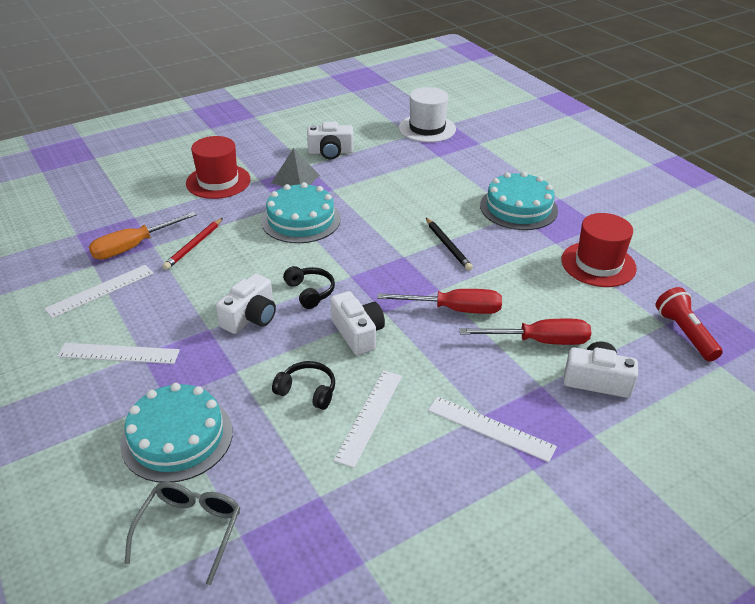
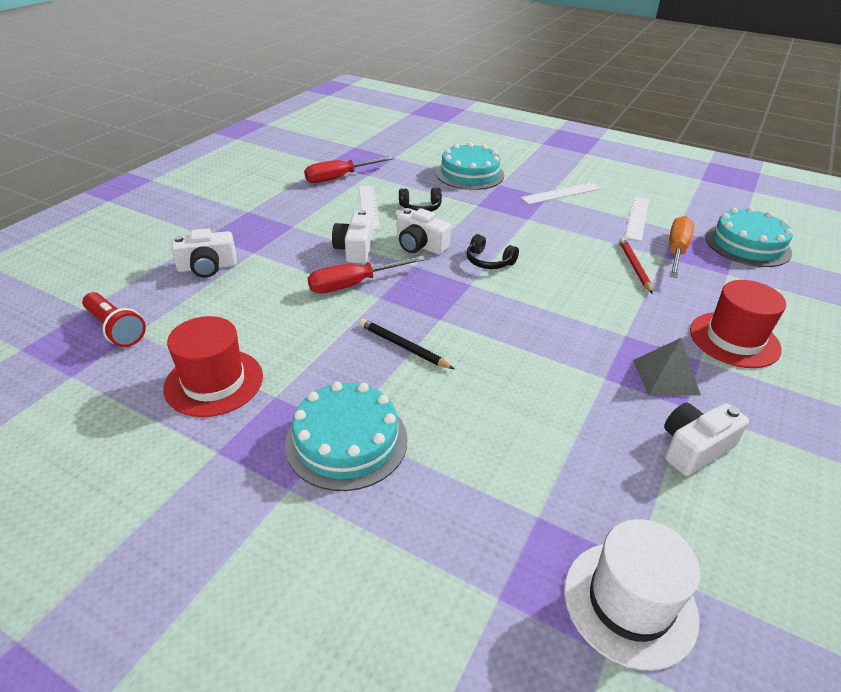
camera: 150 degrees right, 0 degrees up
grey glasses [125,482,240,585] -> none
white camera [216,273,276,334] -> white camera moved to [332,210,374,264]
turquoise cake [261,182,341,243] -> turquoise cake moved to [705,207,793,267]
white ruler [428,396,557,462] -> none
red screwdriver [459,319,591,345] -> red screwdriver moved to [304,156,394,183]

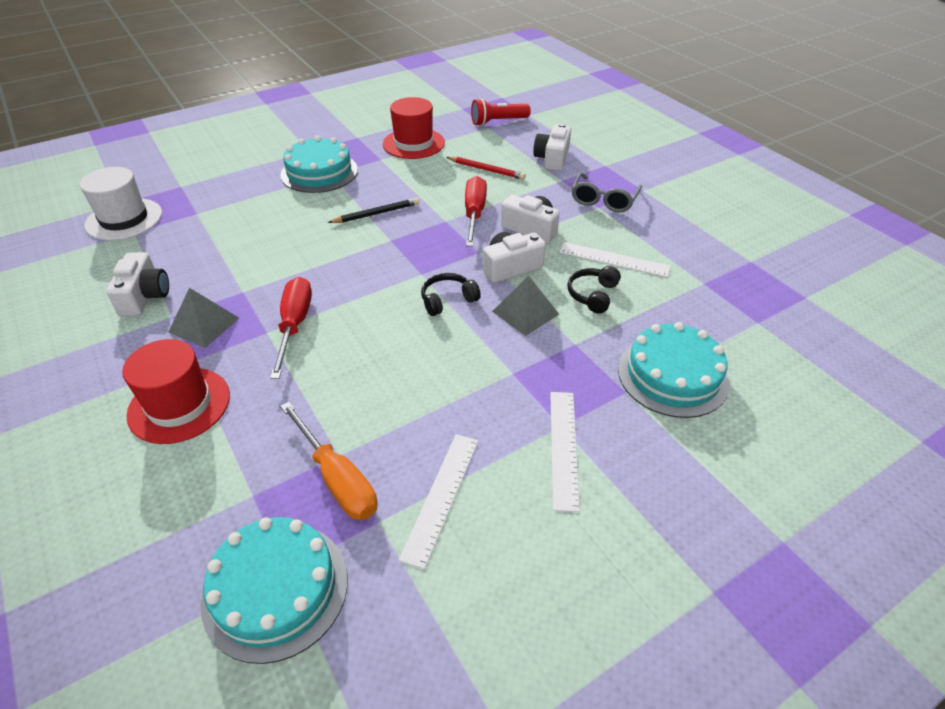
camera: 120 degrees right, 5 degrees up
red screwdriver [304,156,394,183] -> red screwdriver moved to [270,277,312,379]
red pencil [619,237,653,294] -> red pencil moved to [447,157,526,180]
white ruler [625,196,649,241] -> white ruler turned 60 degrees clockwise [399,434,478,569]
none -> grey pyramid [492,276,559,336]
none -> grey glasses [572,173,642,212]

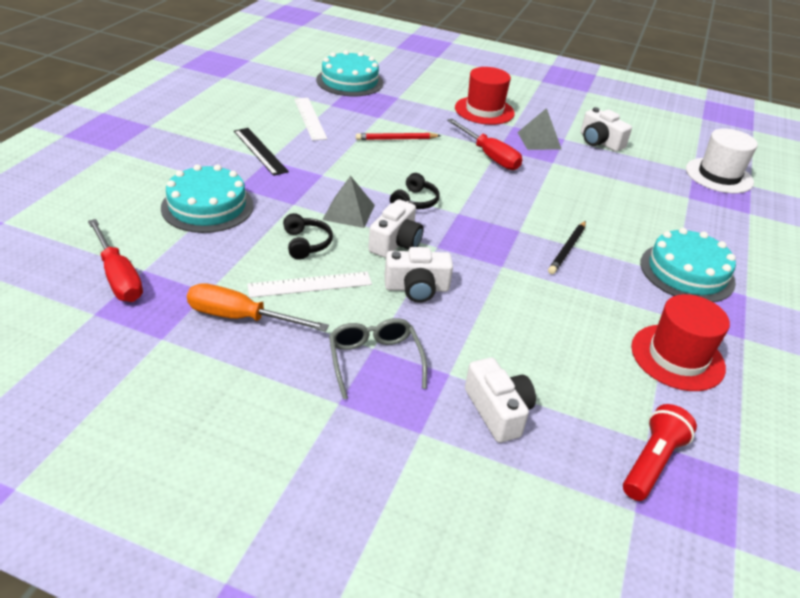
camera: 140 degrees right, 5 degrees down
orange screwdriver [280,402,377,520] -> orange screwdriver moved to [187,283,329,331]
red pencil [447,157,526,180] -> red pencil moved to [356,133,441,140]
red screwdriver [465,176,487,247] -> red screwdriver moved to [88,219,143,302]
white ruler [550,392,580,512] -> black ruler [234,128,289,176]

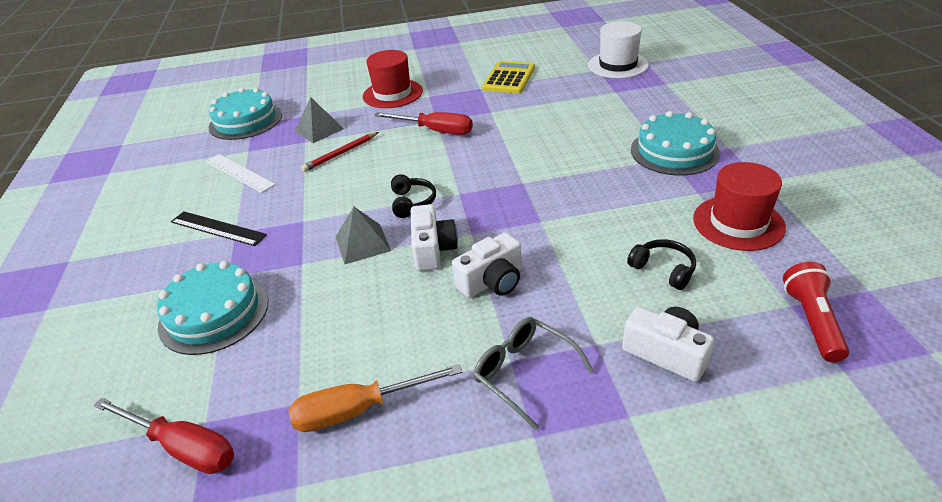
camera: 25 degrees left, 0 degrees up
white ruler [247,272,372,298] -> none
black headphones [283,213,333,260] -> black headphones moved to [627,239,696,290]
grey pyramid [517,108,561,150] -> grey pyramid moved to [295,97,344,143]
black pencil [548,221,586,274] -> none
white camera [581,107,632,152] -> yellow calculator [482,61,535,93]

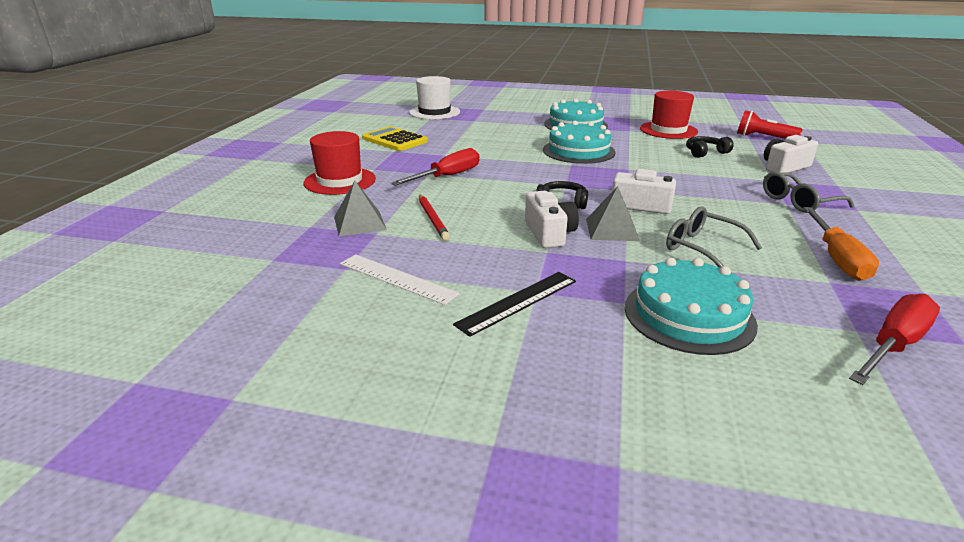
camera: 70 degrees left, 10 degrees down
white ruler [206,154,275,193] -> white ruler turned 60 degrees clockwise [340,254,460,305]
turquoise cake [208,88,282,140] -> turquoise cake moved to [543,121,616,164]
white camera [452,232,522,298] -> white camera moved to [525,191,579,248]
none -> grey glasses [666,206,762,268]

